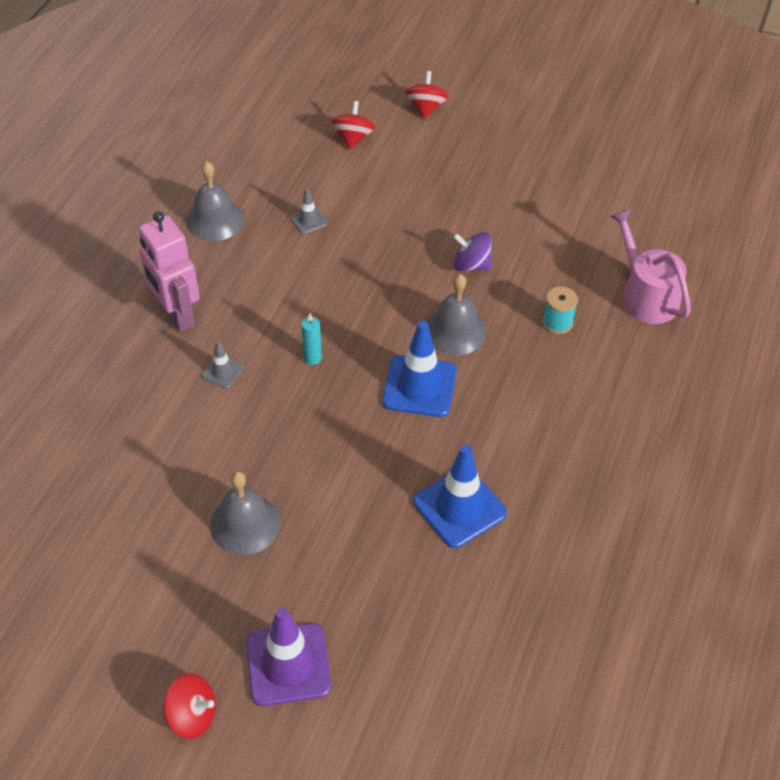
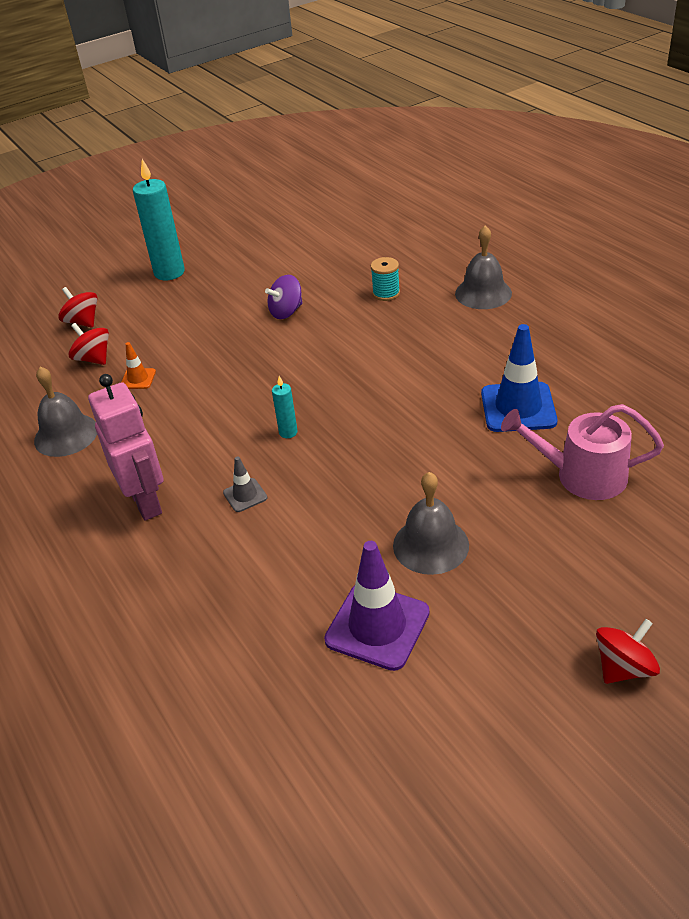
camera: 50 degrees left, 10 degrees down
pink robot [139,211,200,332] -> pink robot turned 120 degrees counterclockwise [88,374,164,520]
purple traffic cone [246,608,331,706] -> purple traffic cone moved to [324,541,430,671]
grey traffic cone [290,188,327,234] -> orange traffic cone [121,342,156,389]
blue traffic cone [382,321,457,417] -> none
red spinning top [405,71,448,119] -> red spinning top moved to [68,323,109,365]
grey bell [427,274,487,355] -> grey bell moved to [455,225,512,309]
pink watering can [610,209,691,324] -> pink watering can moved to [501,404,664,500]
none -> turquoise candle [133,159,185,280]

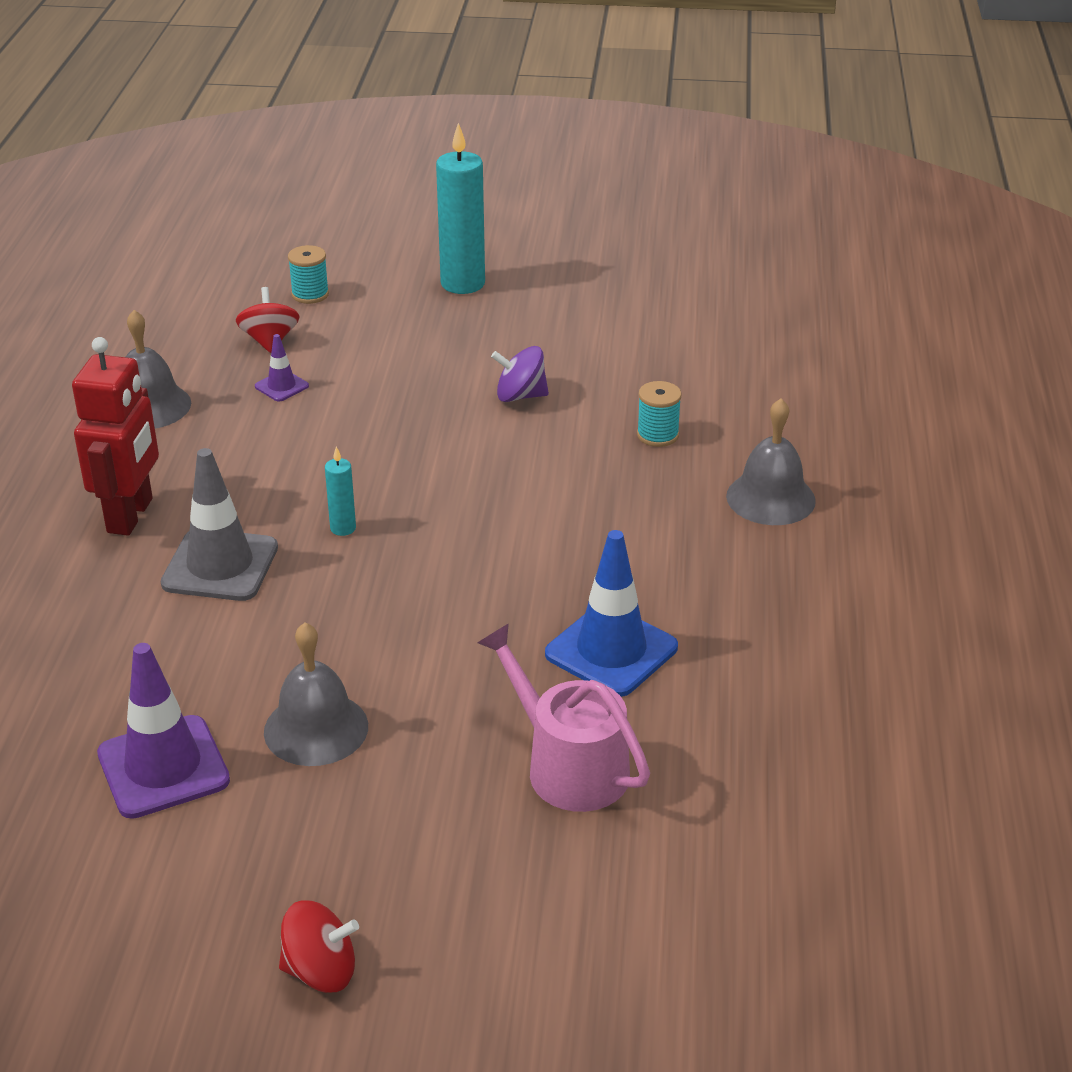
camera: 35 degrees right, 5 degrees down
red spinning top [58,287,97,328] -> turquoise spool [288,245,329,304]
pink robot [88,374,164,520] -> red robot [72,337,159,536]
orange traffic cone [121,342,156,389] -> purple traffic cone [255,334,309,402]
grey traffic cone [223,456,268,512] -> grey traffic cone [161,448,278,601], size x2.04

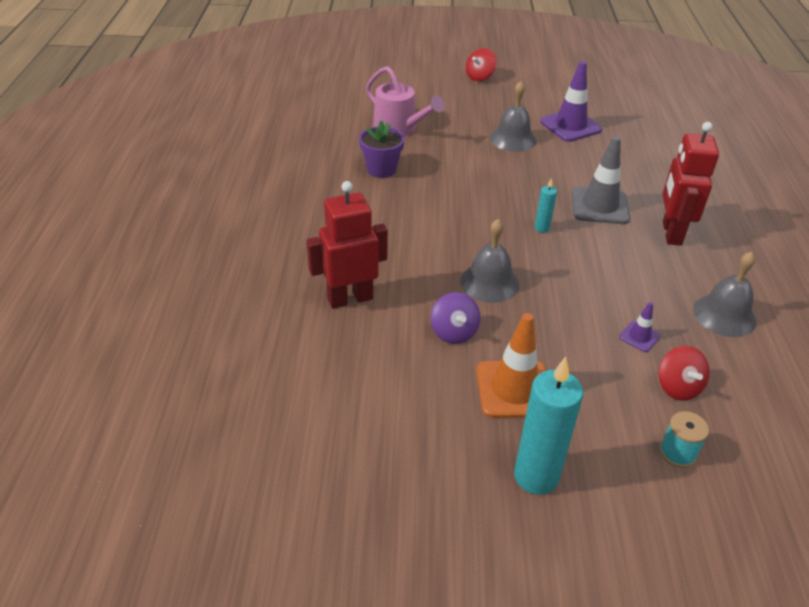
camera: 175 degrees right, 5 degrees up
red spinning top [279,900,359,993] -> red spinning top turned 45 degrees counterclockwise [466,48,497,81]
purple spinning top [491,346,549,402] -> purple spinning top turned 75 degrees clockwise [431,292,480,344]
blue traffic cone [545,530,678,697] -> purple flower pot [359,121,405,178]
turquoise spool [637,381,682,447] -> red robot [307,181,388,309]
grey bell [726,398,816,525] -> grey bell moved to [460,219,519,303]
none -> orange traffic cone [476,313,546,418]

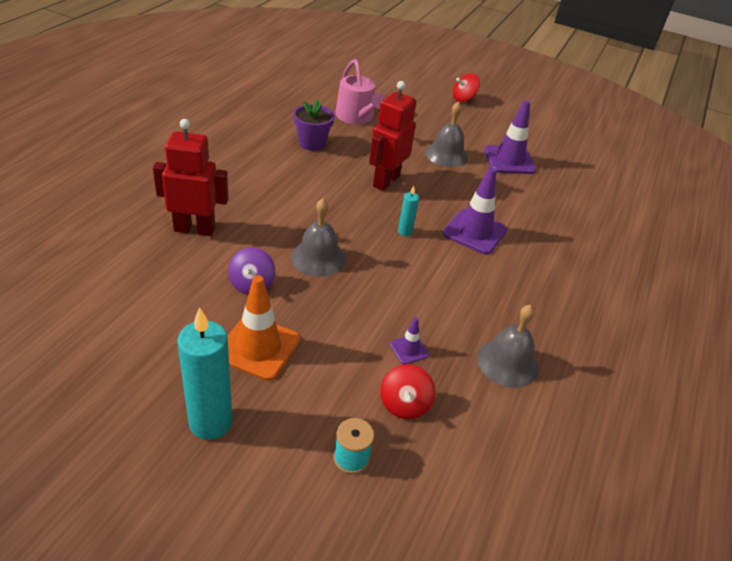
camera: 20 degrees right, 0 degrees up
grey traffic cone [572,136,630,224] -> purple traffic cone [443,167,507,254]
red robot [663,122,719,246] -> red robot moved to [369,81,416,191]

